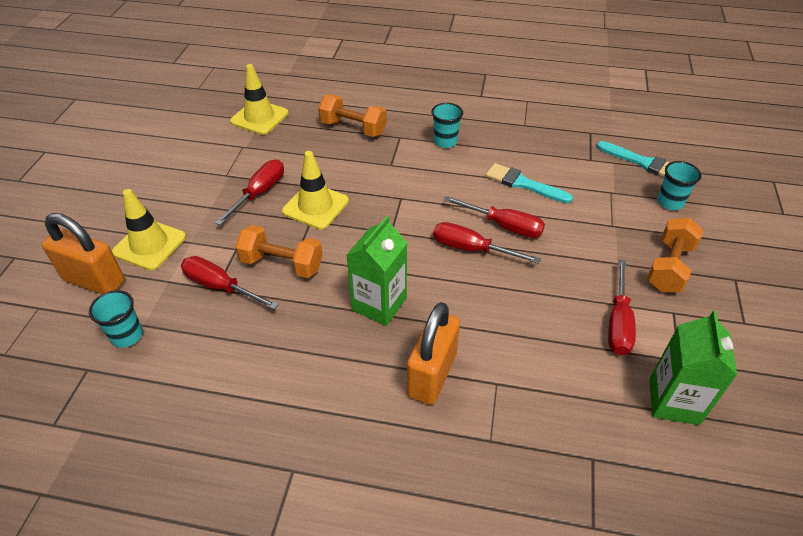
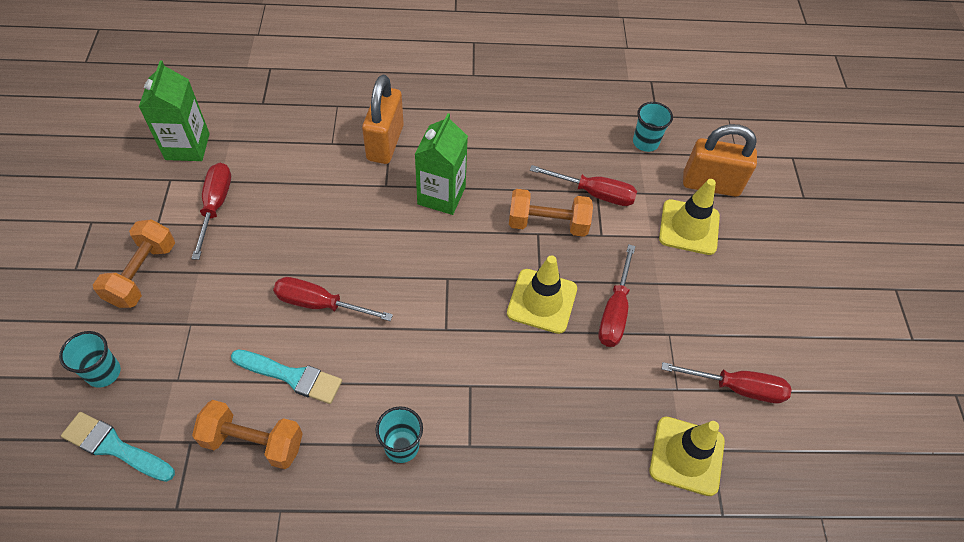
camera: 165 degrees right, 10 degrees up
orange dumbbell [318,94,387,137] -> orange dumbbell moved to [192,400,303,469]
red screwdriver [433,222,541,264] -> red screwdriver moved to [662,362,792,403]

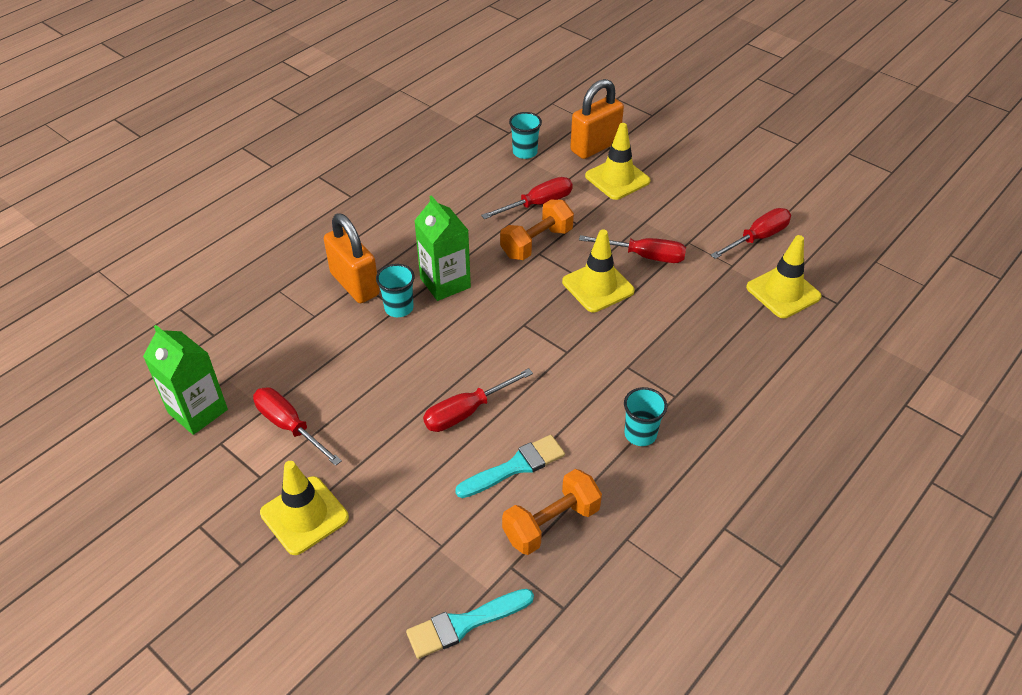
camera: 45 degrees left, 10 degrees down
turquoise cup [59,331,121,388] -> turquoise cup moved to [376,264,415,317]
orange dumbbell [93,219,175,308] -> yellow traffic cone [260,461,349,555]
red screwdriver [598,244,636,347] -> red screwdriver turned 45 degrees counterclockwise [579,235,686,263]

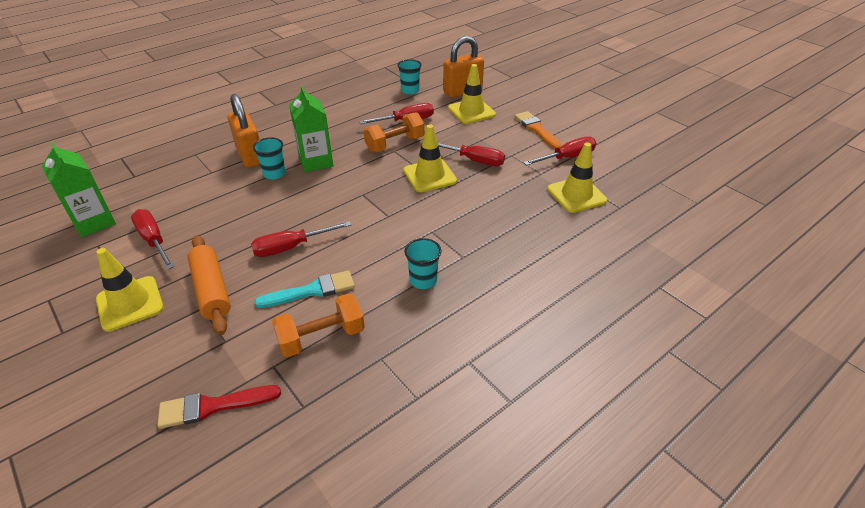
camera: 10 degrees right, 5 degrees down
turquoise brush [406,589,534,659] -> red brush [158,385,281,429]
none -> orange rolling pin [187,235,231,335]
none -> orange brush [515,111,562,149]

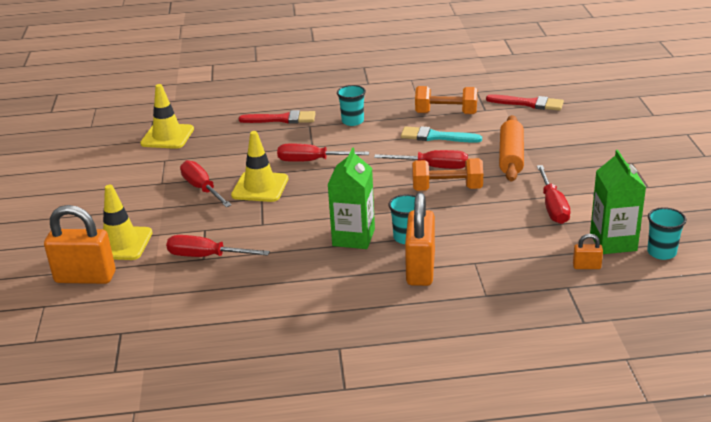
camera: 145 degrees left, 10 degrees down
yellow traffic cone [96,248,164,332] -> none
orange dumbbell [364,112,424,152] -> orange dumbbell moved to [412,158,483,191]
turquoise cup [397,59,422,94] -> turquoise cup moved to [647,207,686,260]
orange brush [515,111,562,149] -> none
red screwdriver [523,137,596,166] -> red screwdriver moved to [277,144,369,162]
none -> red brush [238,110,316,124]
none -> orange padlock [573,234,603,269]

